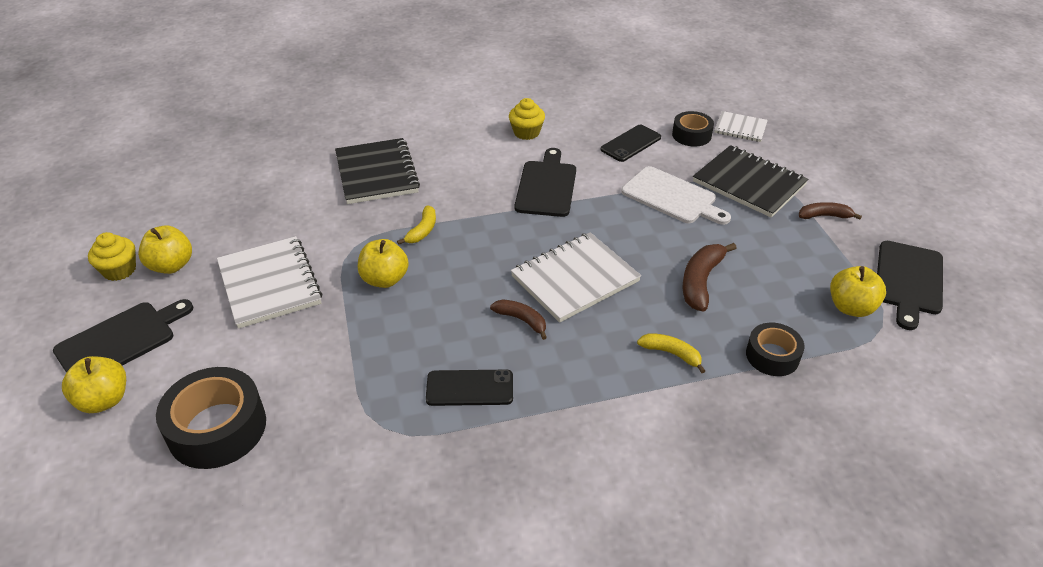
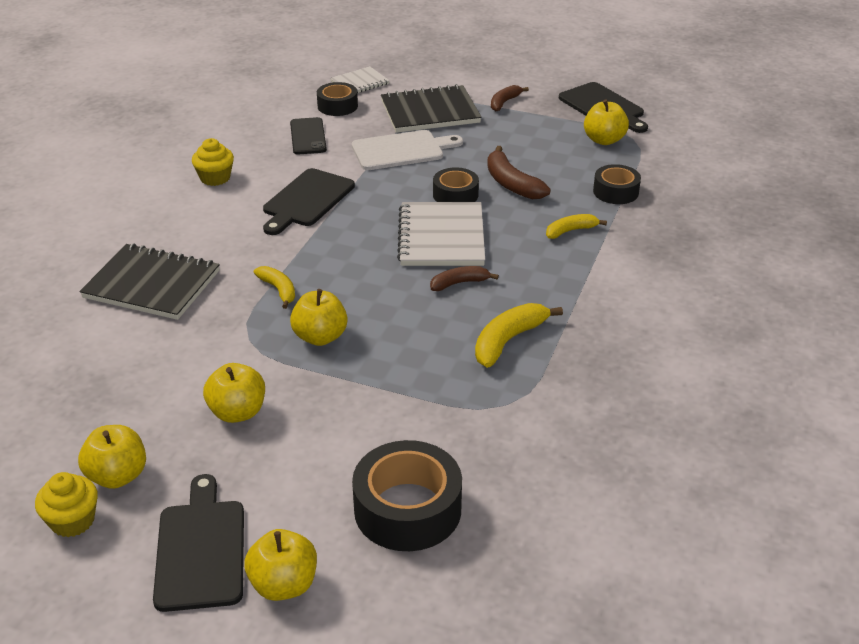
camera: 55 degrees left, 5 degrees down
white notebook [217,236,322,329] -> yellow apple [203,363,265,423]
black phone [426,370,513,406] -> yellow banana [475,303,563,368]
black cutting board [515,148,576,217] -> black cutting board turned 105 degrees counterclockwise [263,168,355,235]
none -> black tape [433,167,479,202]

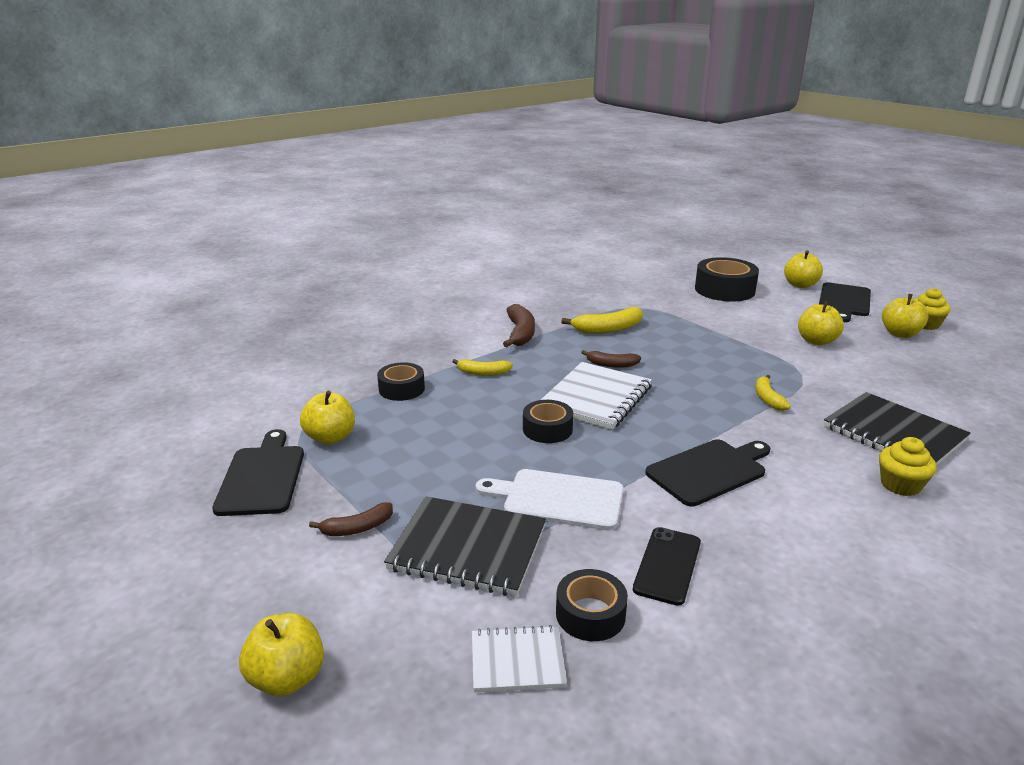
camera: 150 degrees left, 10 degrees down
yellow cupcake [192,138,234,186] -> yellow cupcake moved to [879,437,937,496]
yellow apple [290,289,348,346] -> yellow apple moved to [239,613,324,696]
brown banana [487,146,551,199] -> brown banana moved to [503,304,535,347]

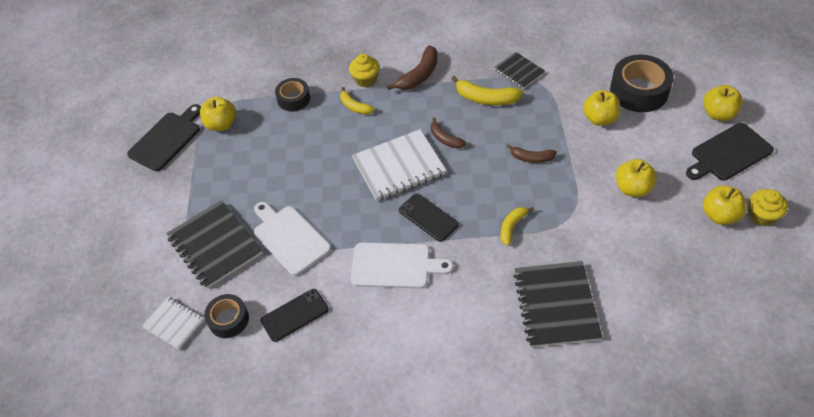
camera: 40 degrees right, 25 degrees up
yellow apple [239,613,324,696] -> yellow apple moved to [583,90,620,126]
brown banana [309,503,393,536] -> brown banana moved to [506,144,557,163]
black tape [523,400,573,443] -> none
black cutting board [645,439,771,507] -> white cutting board [351,242,453,289]
yellow cupcake [879,437,937,496] -> yellow cupcake moved to [349,54,380,87]
none -> black phone [399,194,459,242]
none -> black notebook [494,52,545,89]

